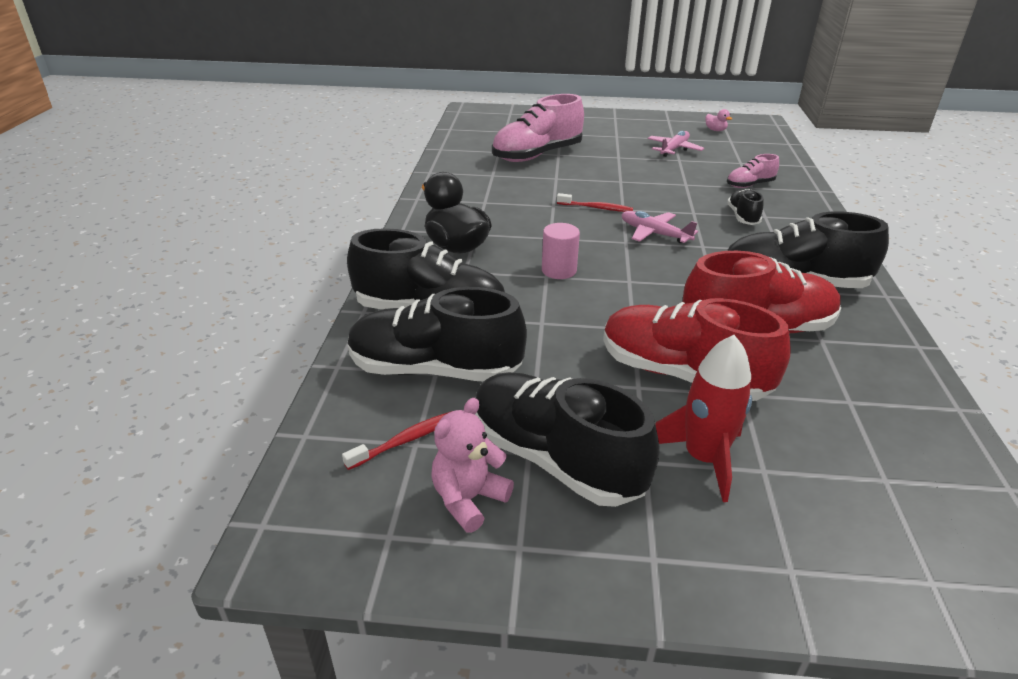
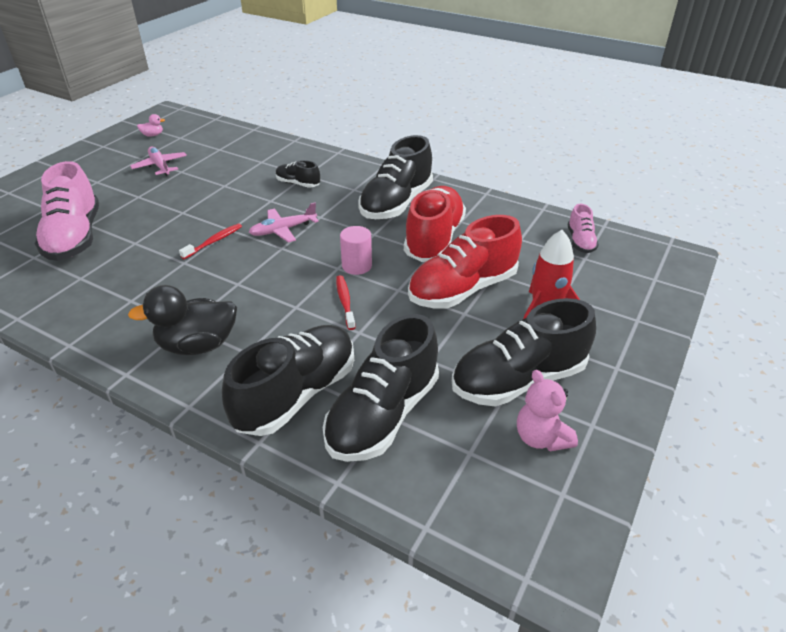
camera: 65 degrees left, 5 degrees up
red toothbrush [342,411,452,470] -> red toothbrush moved to [336,275,356,330]
pink cylinder [542,223,580,279] -> pink cylinder moved to [340,226,372,275]
pink shoe [727,154,779,188] -> pink shoe moved to [568,204,599,253]

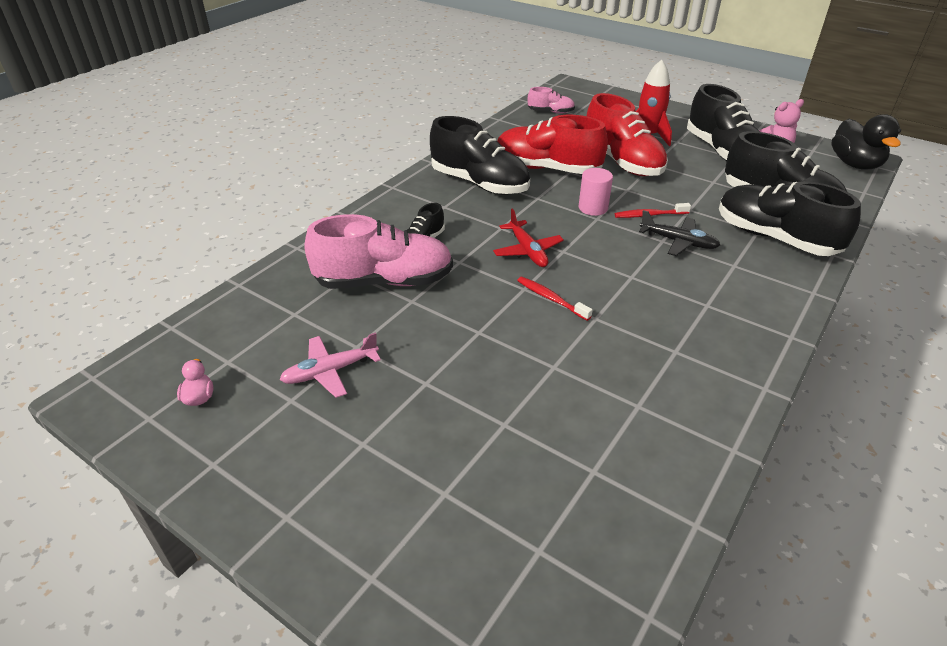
camera: 85 degrees left, 0 degrees up
pink shoe [35,161,99,261] -> pink shoe moved to [304,214,453,289]
black duck [128,285,237,355] -> black duck moved to [831,114,901,170]
pink plane [249,202,319,243] -> red plane [493,209,564,267]
none -> black plane [639,210,720,256]

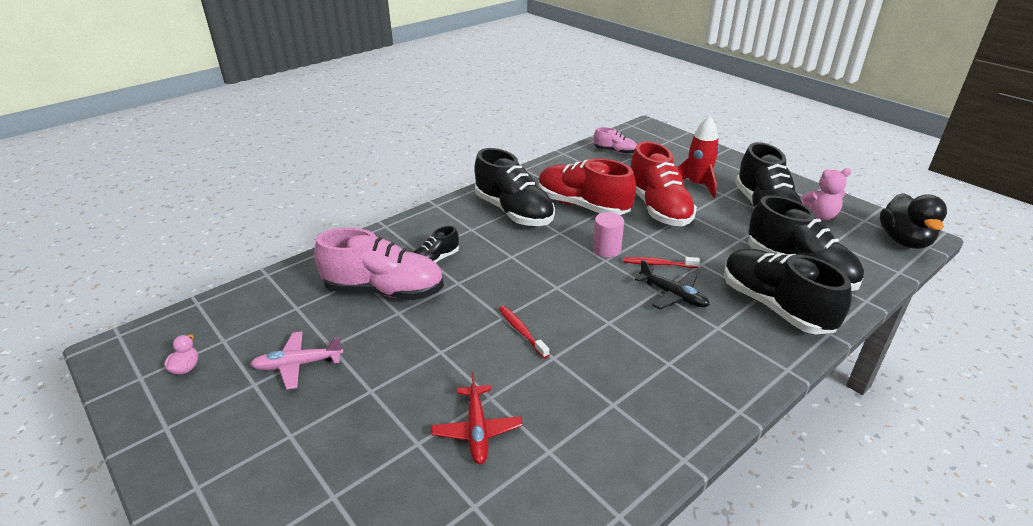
camera: 15 degrees right, 5 degrees down
red plane [493,209,564,267] -> red plane moved to [432,372,523,464]

